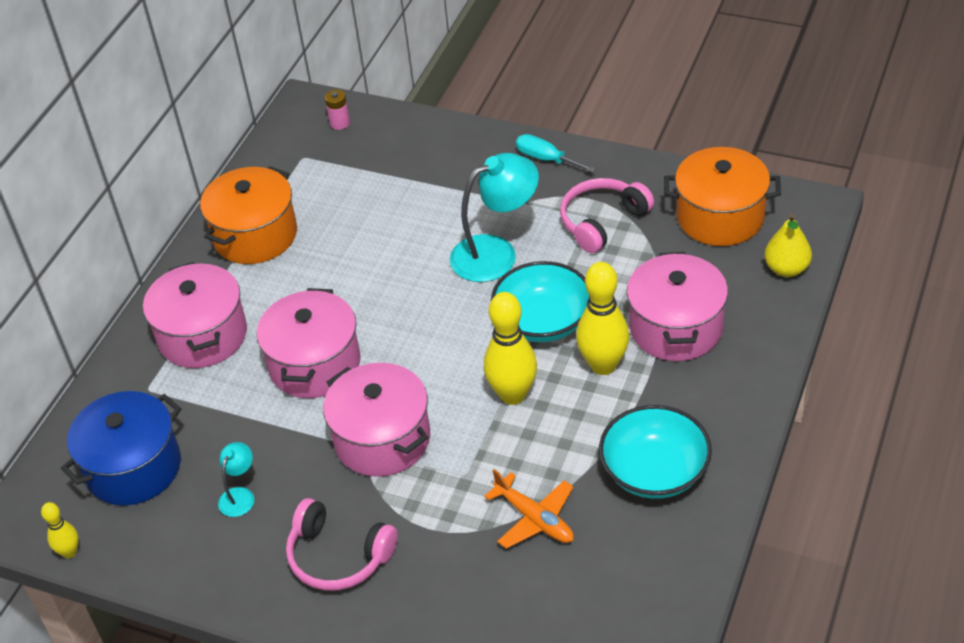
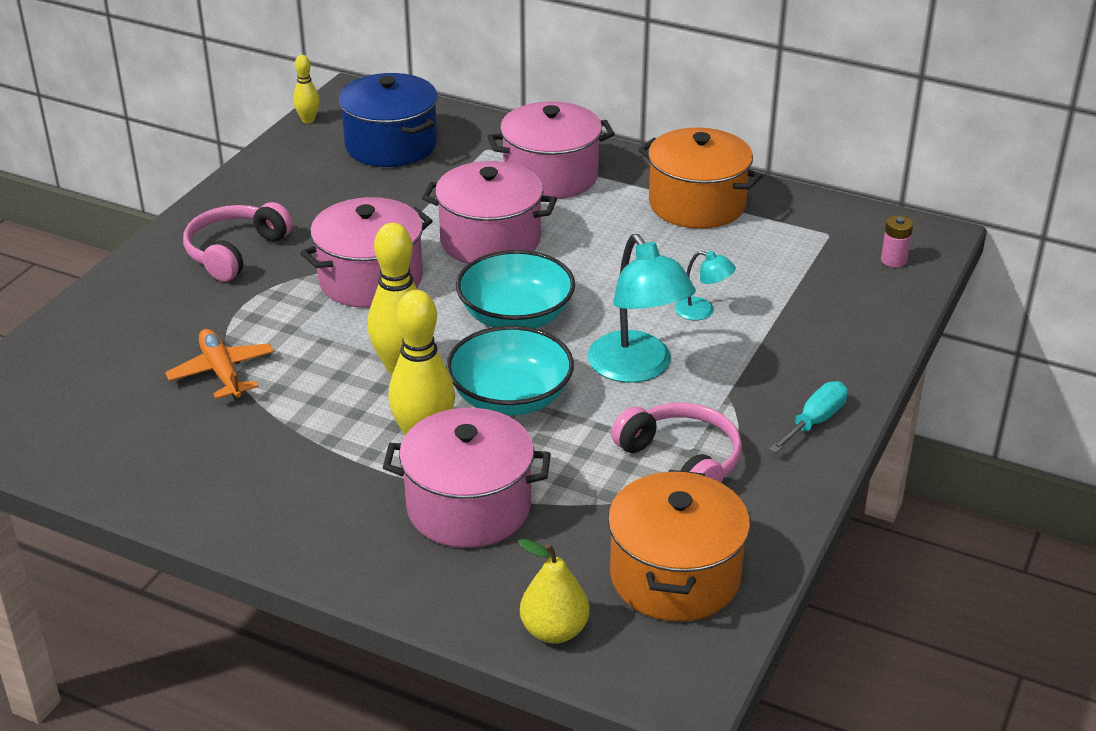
camera: 90 degrees right, 10 degrees down
turquoise lamp [218,442,254,517] -> turquoise lamp moved to [675,251,736,320]
orange plane [484,469,574,549] -> orange plane turned 105 degrees clockwise [165,329,274,399]
turquoise bowl [599,405,712,499] -> turquoise bowl moved to [456,250,575,328]

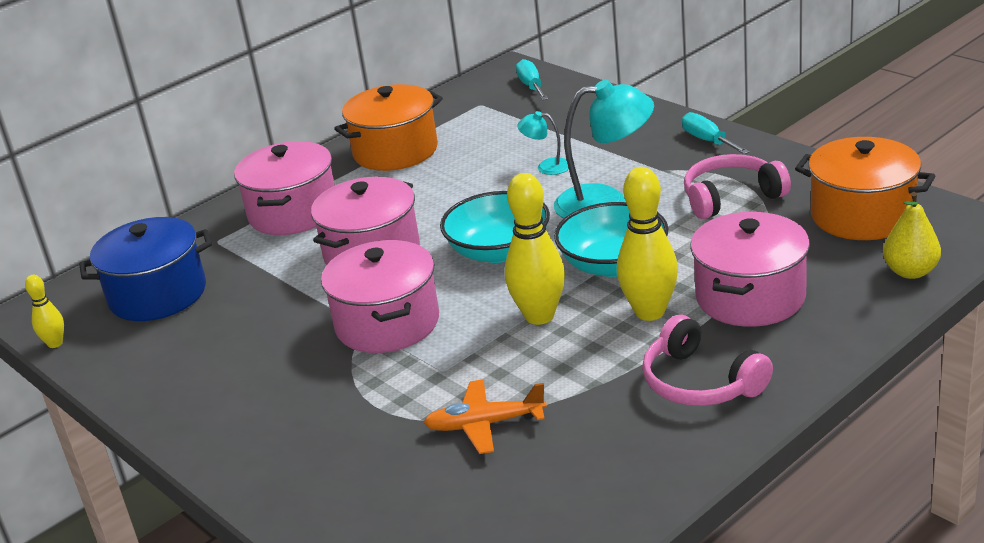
camera: 65 degrees left, 5 degrees down
pink headphones [183,202,293,282] -> pink headphones moved to [642,315,773,406]
turquoise lamp [675,251,736,320] -> turquoise lamp turned 120 degrees counterclockwise [517,111,569,175]
pink battery [881,216,913,267] -> turquoise screwdriver [516,59,548,100]

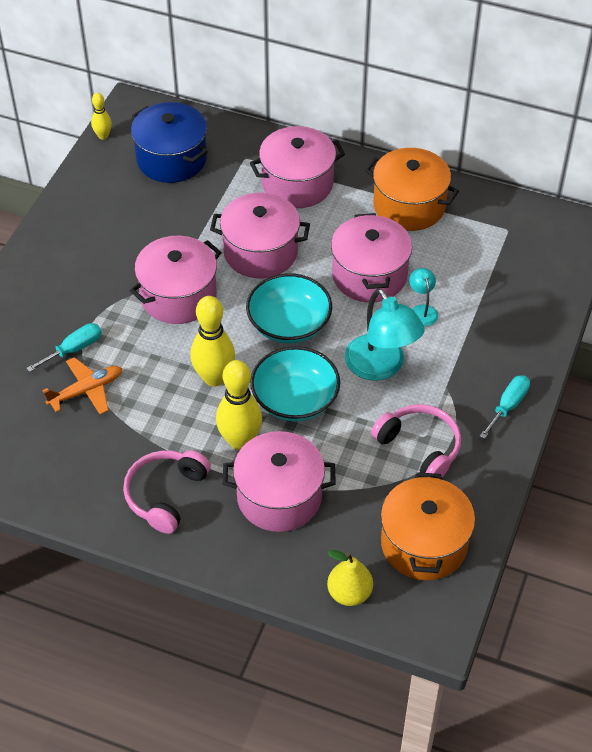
camera: 60 degrees right, 20 degrees up
orange plane [423,379,547,454] -> orange plane turned 90 degrees clockwise [43,357,122,414]
turquoise screwdriver [516,59,548,100] -> turquoise screwdriver moved to [26,323,102,372]
none -> pink pot [331,213,412,302]

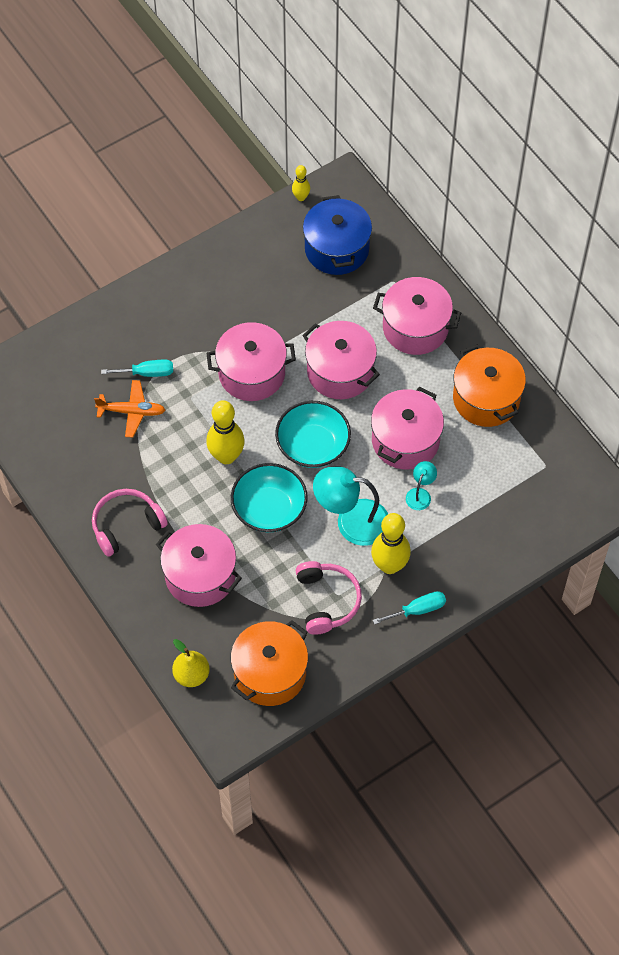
camera: 35 degrees right, 10 degrees up
yellow bowling pin [216,360,262,450] -> yellow bowling pin moved to [371,513,411,574]
turquoise lamp [345,289,425,381] -> turquoise lamp turned 90 degrees clockwise [313,467,388,546]

